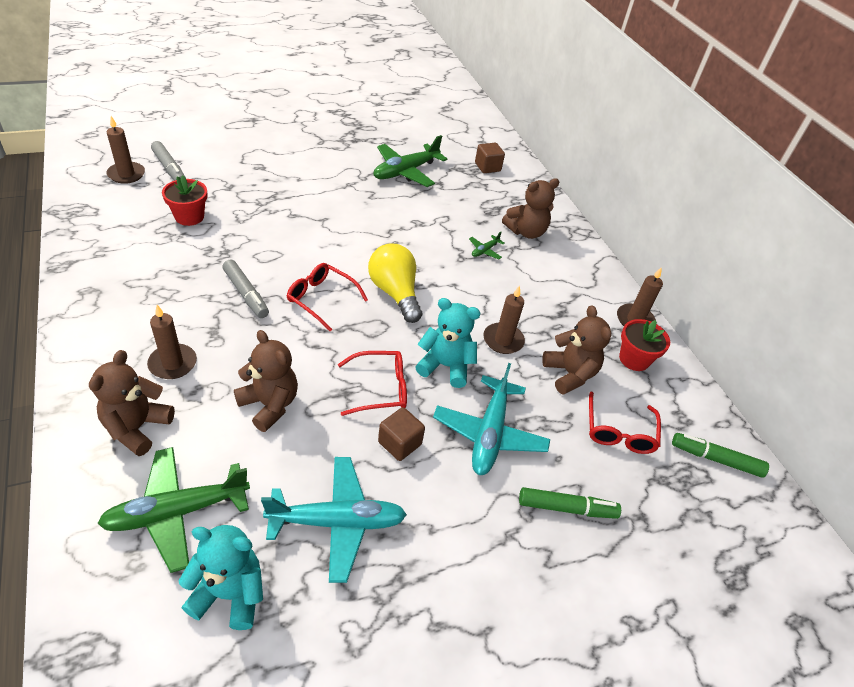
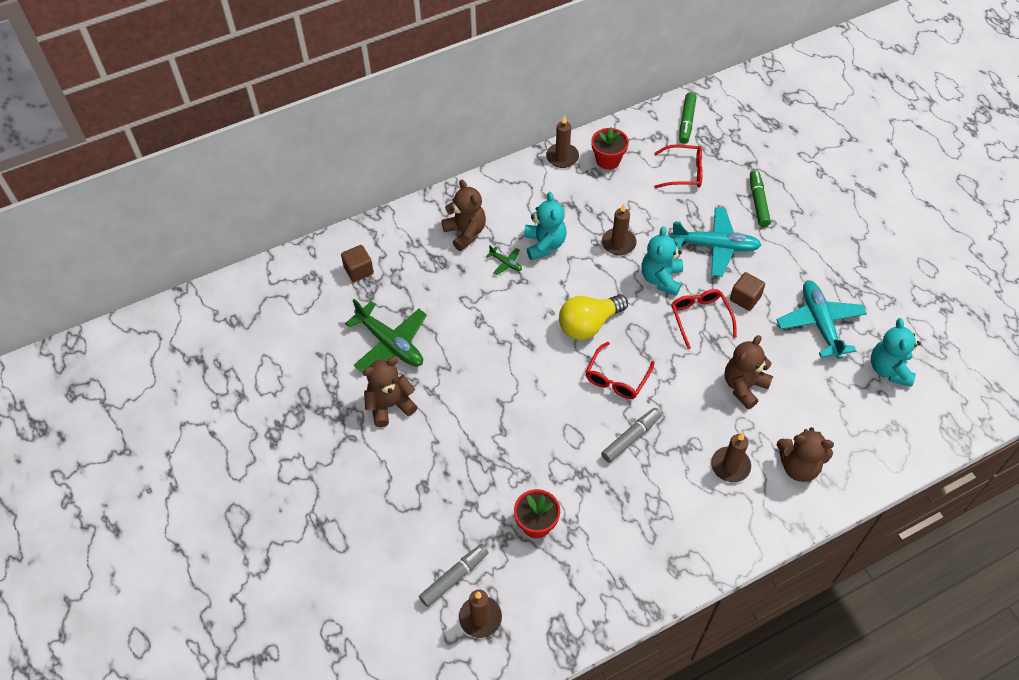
camera: 90 degrees left, 10 degrees up
green plane [97,447,250,573] -> none
brown teddy bear [542,305,612,395] -> brown teddy bear moved to [363,357,417,427]
none -> turquoise teddy bear [524,192,566,260]

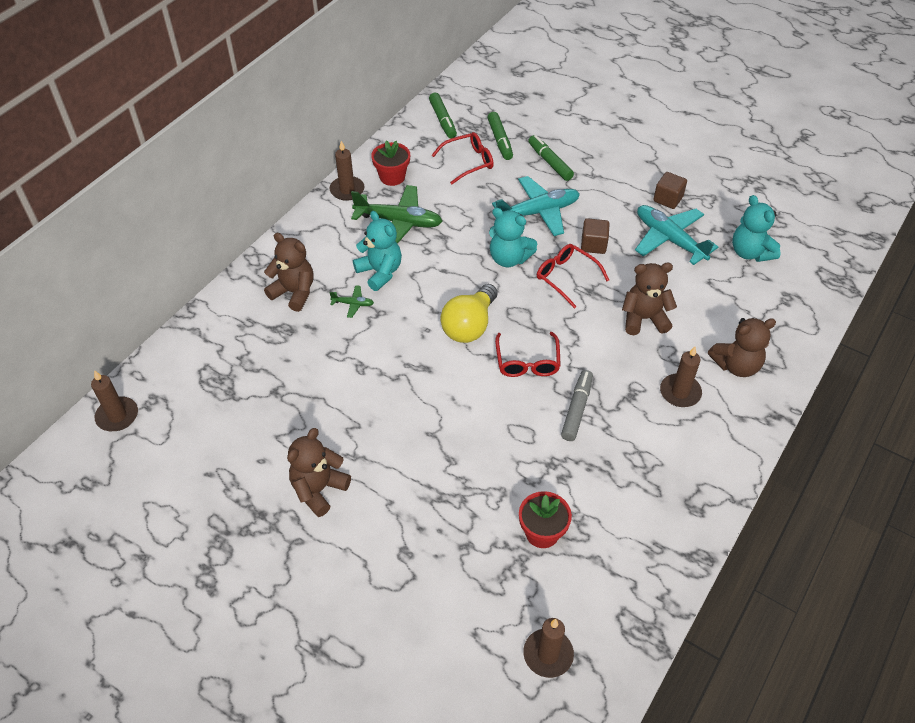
camera: 30 degrees left, 5 degrees down
brown cube [341,245,374,282] -> brown cube moved to [653,172,687,209]
green plane [345,299,427,372] -> green plane moved to [351,185,443,244]
grey marker [419,544,489,607] -> none
brown candle [602,203,636,255] -> brown candle moved to [91,370,138,431]
turquoise teddy bear [641,226,683,296] -> turquoise teddy bear turned 45 degrees counterclockwise [489,208,537,267]
brown teddy bear [724,335,773,409] -> brown teddy bear turned 75 degrees clockwise [622,263,677,335]
none -> green marker [487,112,513,160]

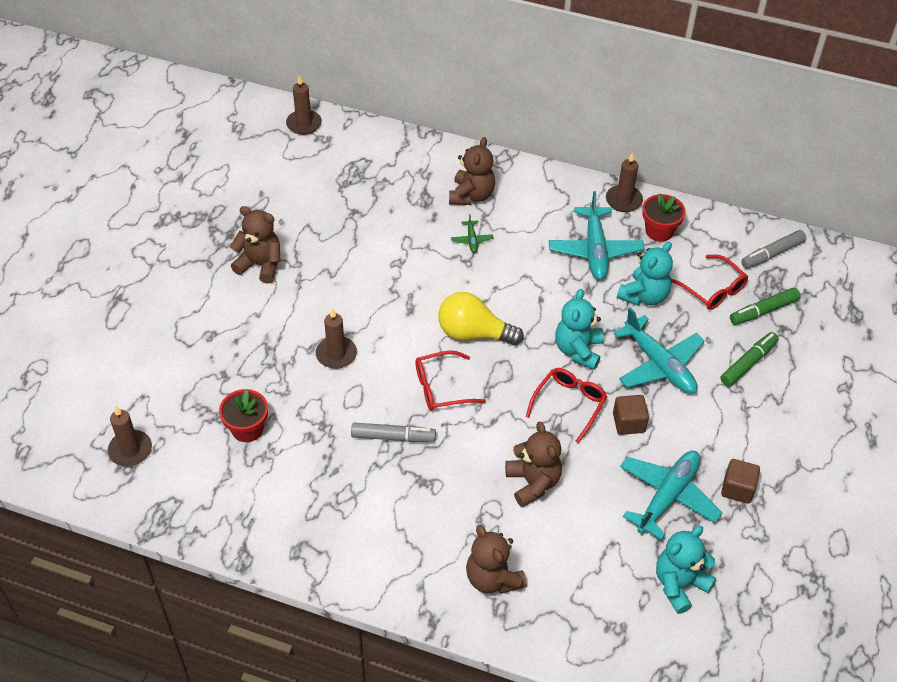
camera: 75 degrees right, 0 degrees up
green plane [351,185,443,244] -> turquoise plane [549,191,644,280]
turquoise teddy bear [353,211,402,291] -> turquoise teddy bear moved to [617,242,673,306]
green marker [429,93,457,139] -> grey marker [741,230,806,269]
brown candle [660,346,702,407] -> brown candle moved to [316,308,357,369]

